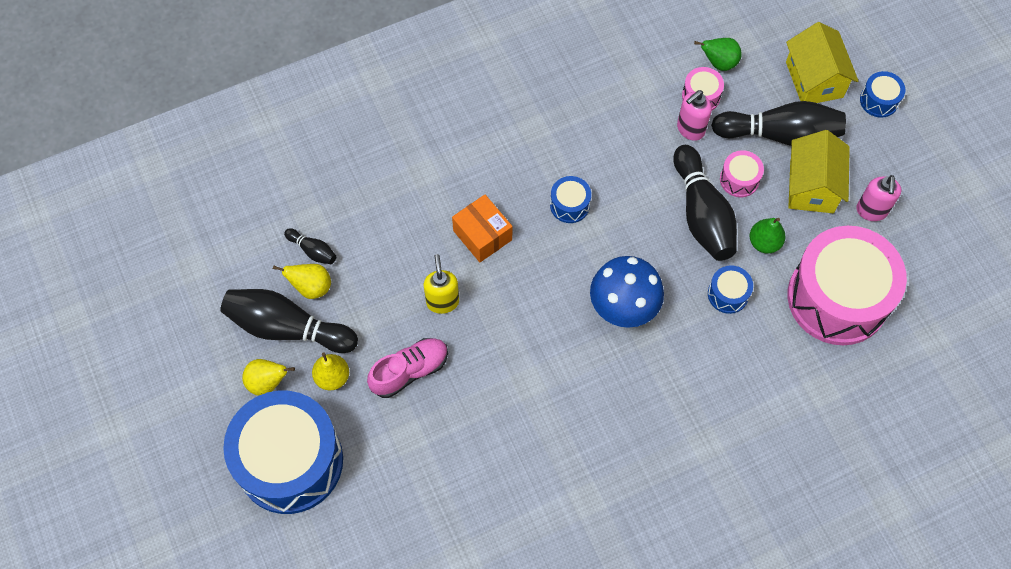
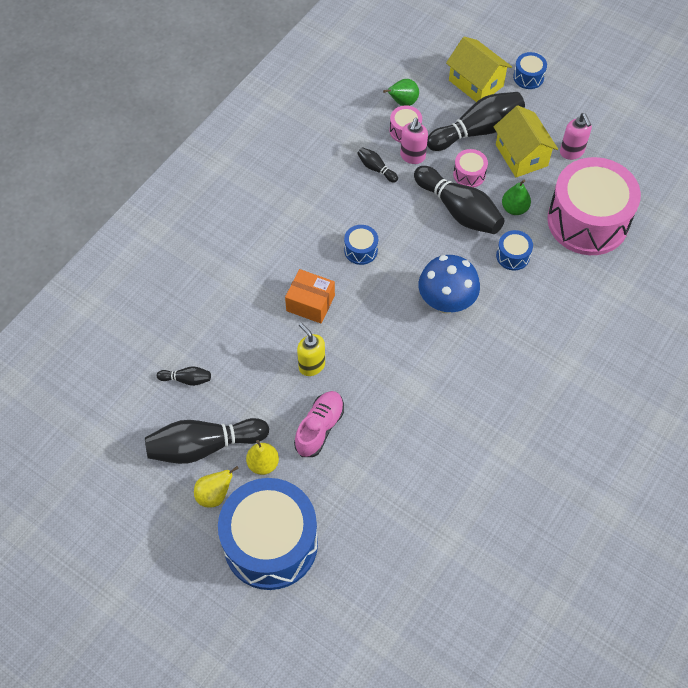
camera: 30 degrees left, 5 degrees down
yellow pear [273,264,331,299] -> none
none -> black bowling pin [357,147,398,183]

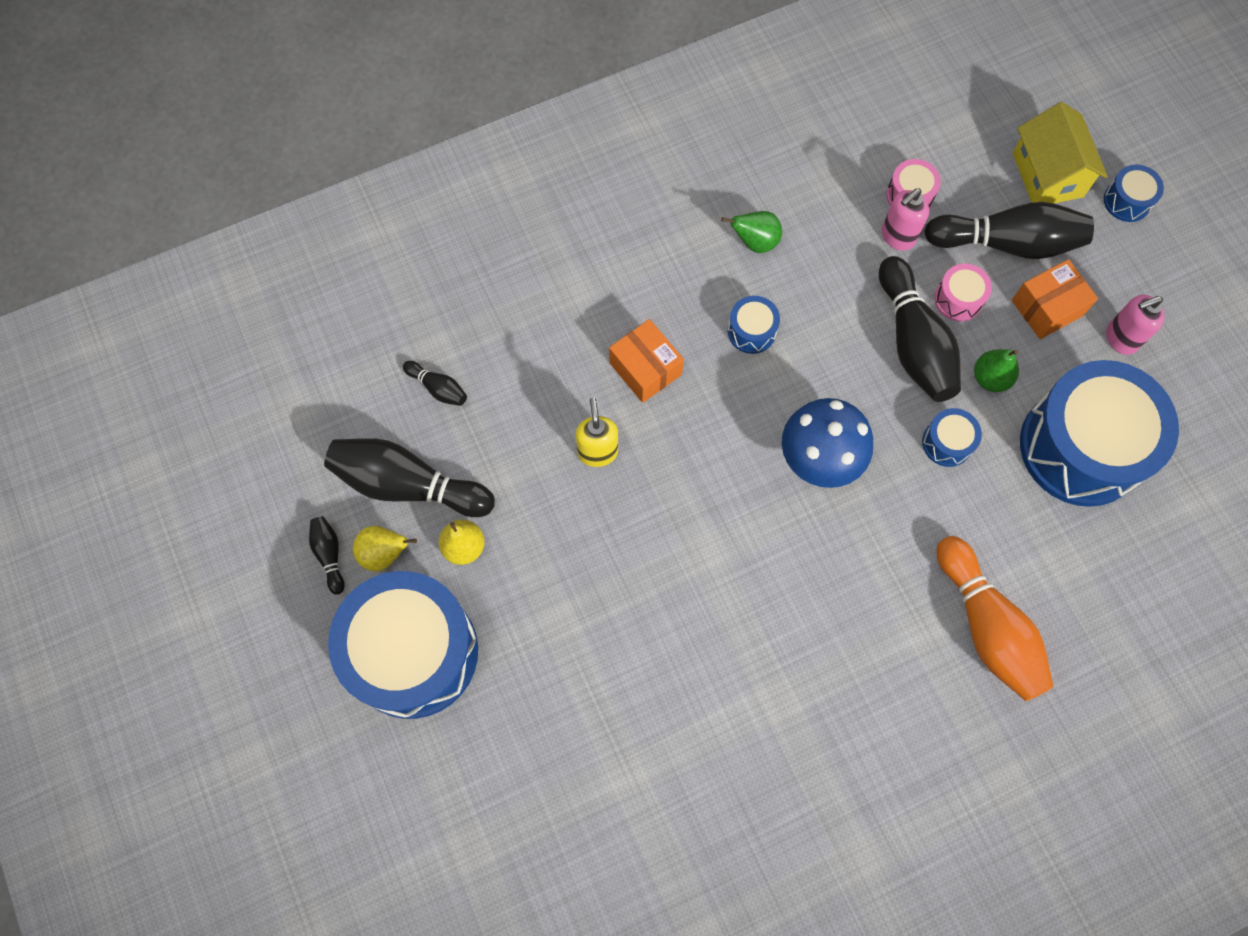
camera: 30 degrees right, 10 degrees up
pink shoe [294,391,344,457] -> none
black bowling pin [357,147,398,183] -> black bowling pin moved to [309,516,345,595]
green pear [383,79,419,106] -> green pear moved to [721,211,782,253]
yellow house [494,105,558,177] -> orange box [1012,259,1098,339]
pink drum [547,157,641,255] -> blue drum [1020,360,1179,507]
pink soap dispenser [560,113,592,160] -> pink soap dispenser turned 60 degrees clockwise [1106,295,1165,355]
none -> orange bowling pin [937,536,1054,701]

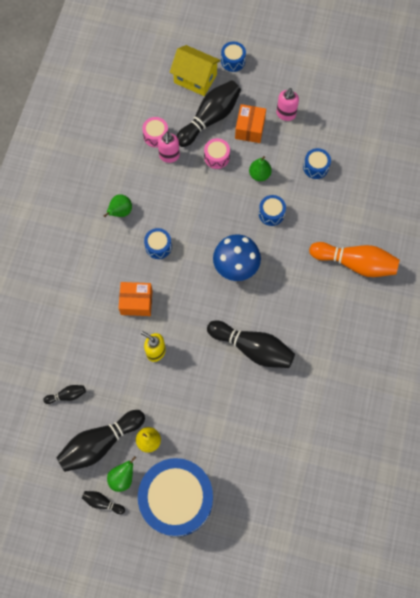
camera: 50 degrees left, 0 degrees up
yellow pear [353,526,417,572] -> green pear [107,456,136,492]
black bowling pin [879,256,961,402] -> black bowling pin moved to [207,321,295,368]
blue drum [1020,360,1179,507] -> blue drum [303,148,331,179], size x0.41

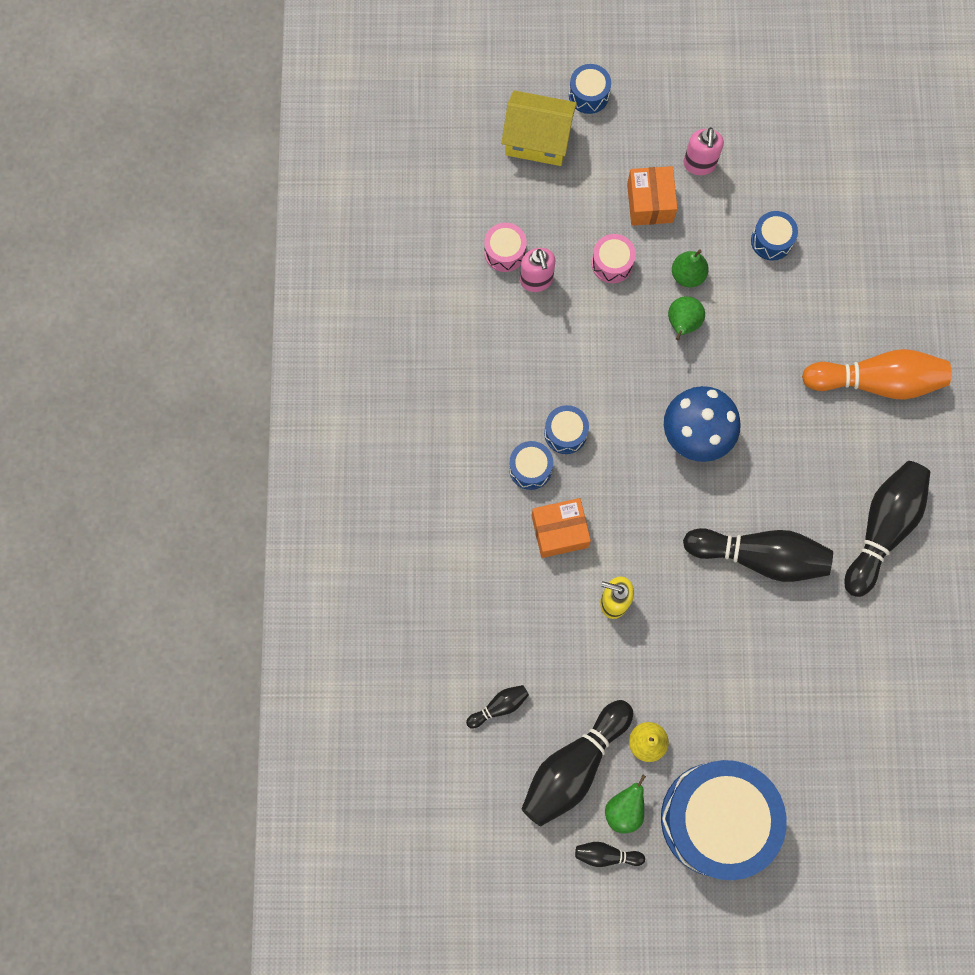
camera: 15 degrees left, 5 degrees up
green pear [104,194,132,217] -> green pear moved to [668,296,705,340]
black bowling pin [177,80,241,147] -> black bowling pin moved to [844,461,930,597]
blue drum [259,195,286,226] -> blue drum moved to [509,441,553,490]

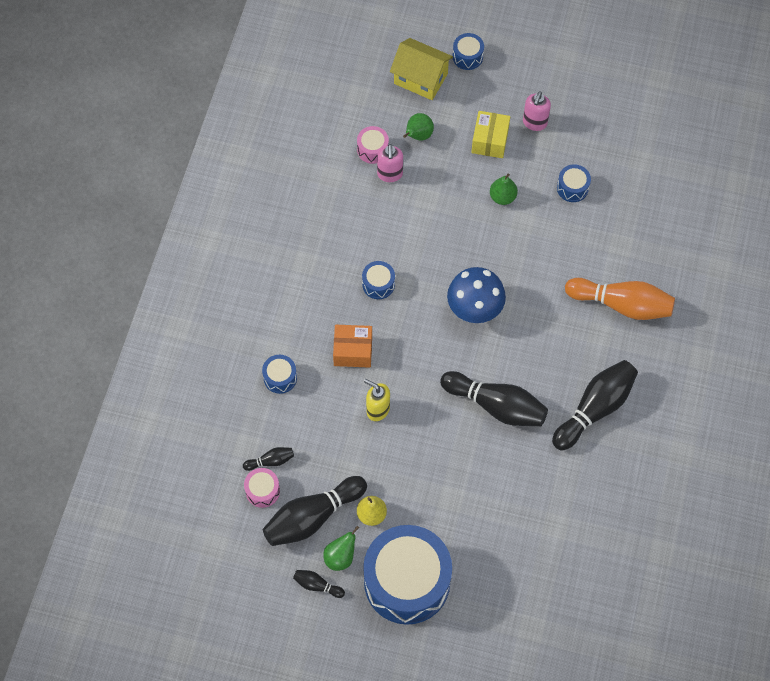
camera: 15 degrees right, 10 degrees down
blue drum [509,441,553,490] -> blue drum moved to [262,355,297,394]
pink drum [592,234,636,283] -> pink drum moved to [244,468,280,508]
orange box [627,166,678,226] -> yellow box [471,111,510,158]
green pear [668,296,705,340] -> green pear moved to [403,113,434,141]

